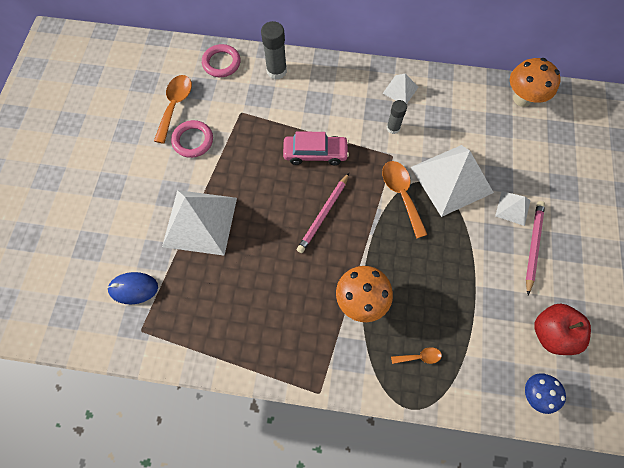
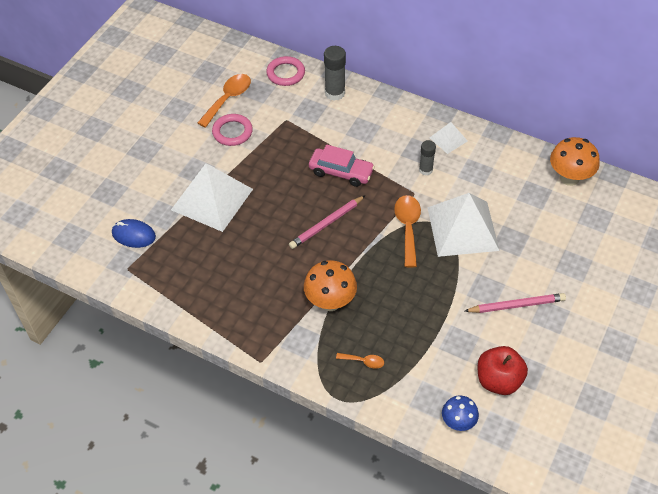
camera: 20 degrees right, 15 degrees down
white pyramid [495,191,531,226] -> none
pink pencil [526,201,545,295] -> pink pencil turned 45 degrees clockwise [465,293,566,313]

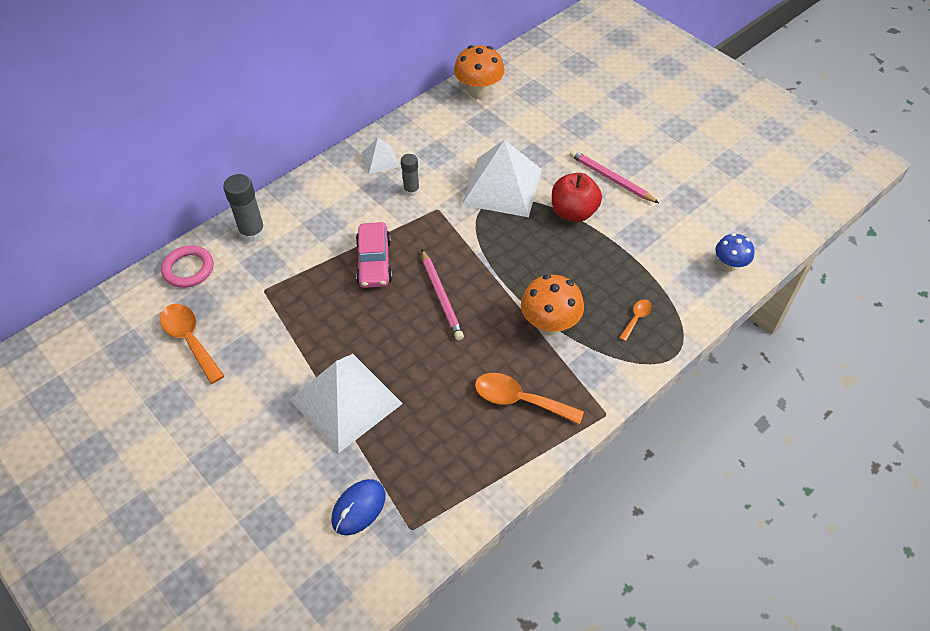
camera: 70 degrees left, 0 degrees up
pink ring [212,114,253,146] -> none
pink car [309,144,375,187] -> pink car turned 135 degrees clockwise [356,222,392,288]
orange spoon [394,195,421,268] -> orange spoon moved to [475,373,584,424]
pink pencil [465,293,566,313] -> pink pencil turned 60 degrees counterclockwise [570,150,659,203]
red apple [477,346,528,395] -> red apple moved to [552,173,602,222]

